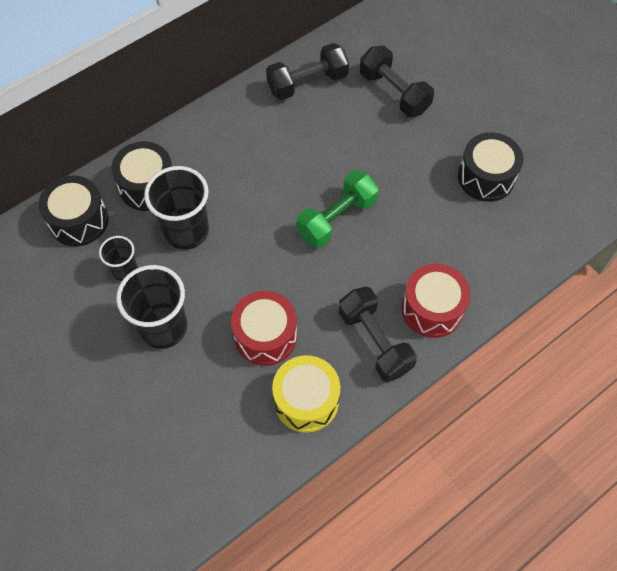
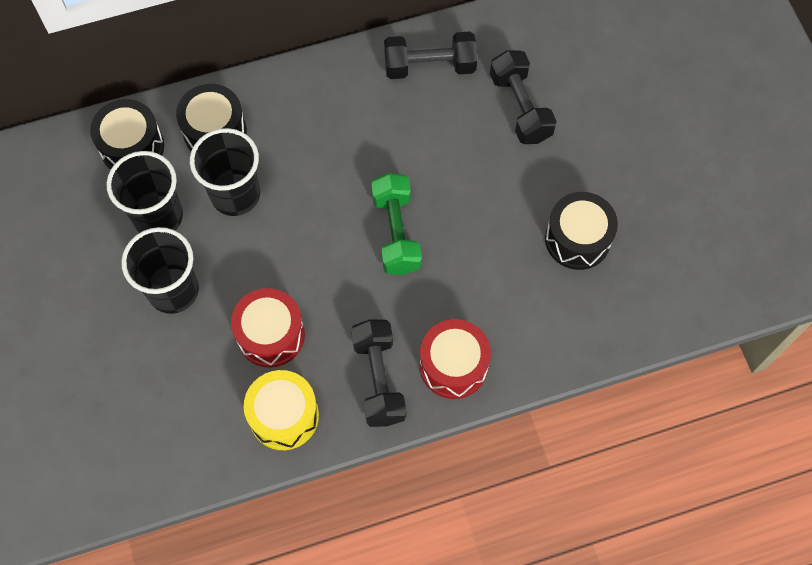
camera: 20 degrees right, 5 degrees up
black cup [99,236,138,281] -> black cup [106,151,183,233], size x1.80
green dumbbell [296,170,379,248] -> green dumbbell turned 75 degrees counterclockwise [371,173,422,275]

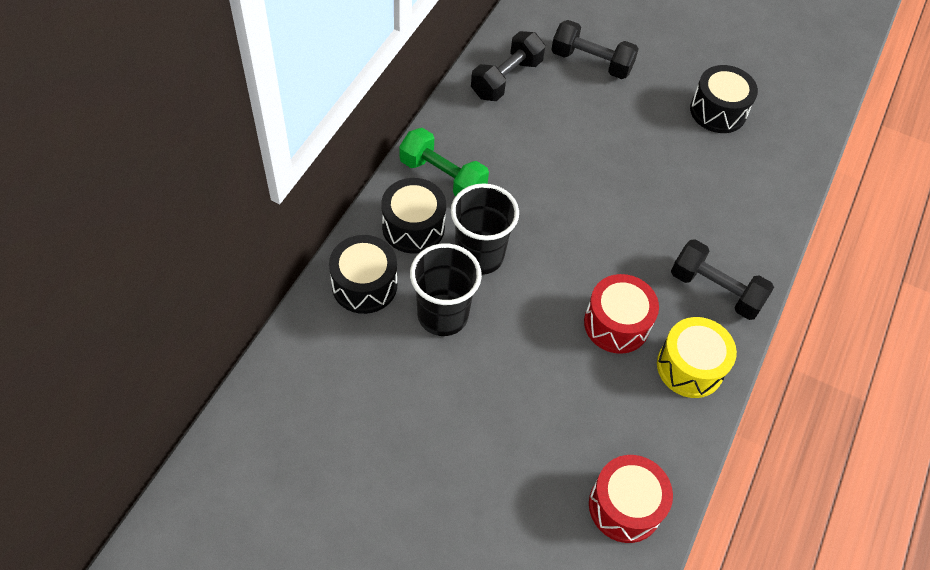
camera: 50 degrees left, 10 degrees down
black cup [121,227,199,314] -> none
green dumbbell [371,173,422,275] -> green dumbbell moved to [399,128,489,196]
red drum [420,319,491,399] -> red drum moved to [589,455,673,543]

